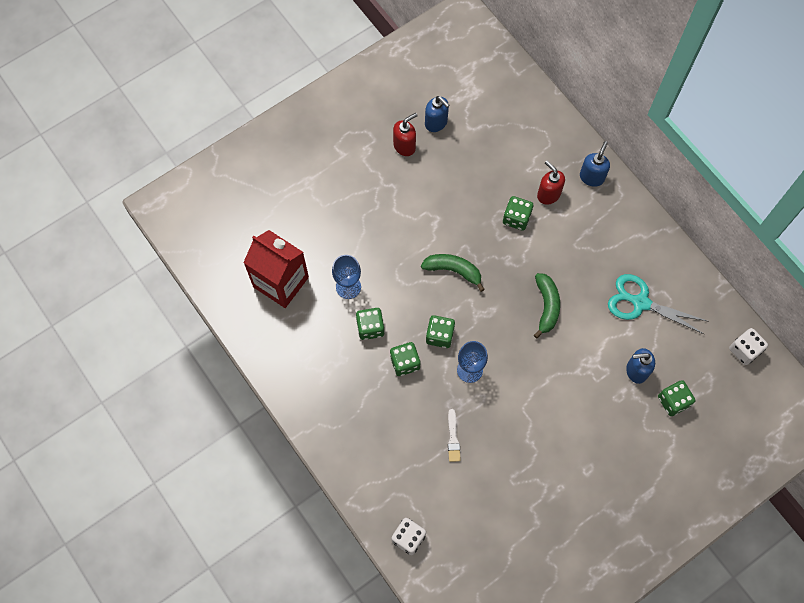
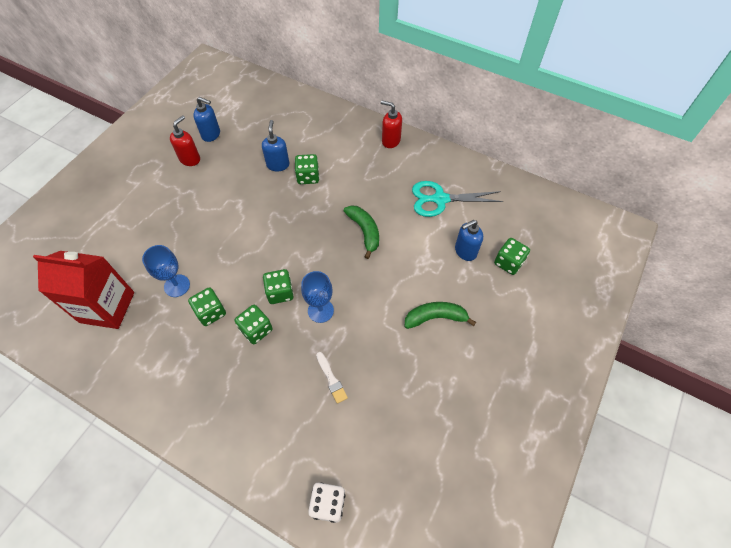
camera: 25 degrees left, 10 degrees down
green banana [421,254,485,292] -> green banana moved to [405,302,476,329]
red soap dispenser [537,160,565,205] -> red soap dispenser moved to [381,101,402,148]
blue soap dispenser [580,141,610,187] -> blue soap dispenser moved to [262,120,290,172]
white dice [729,328,768,365] -> none

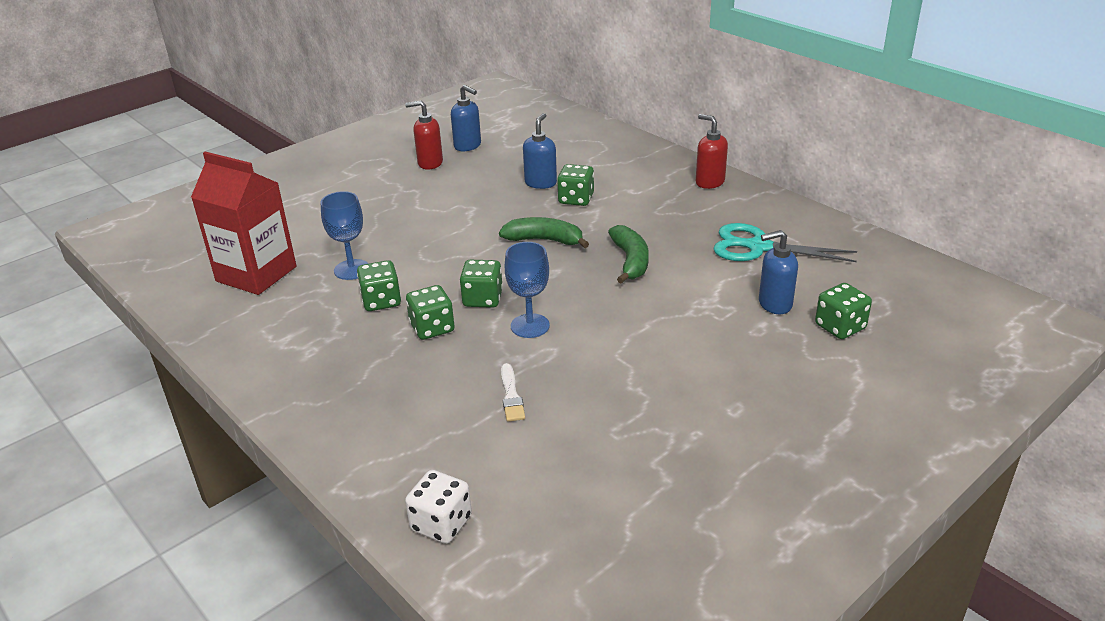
camera: 20 degrees right, 25 degrees down
red soap dispenser [170,115,200,166] -> red soap dispenser turned 135 degrees counterclockwise [405,100,443,170]
green banana [405,302,476,329] -> green banana moved to [499,217,589,248]

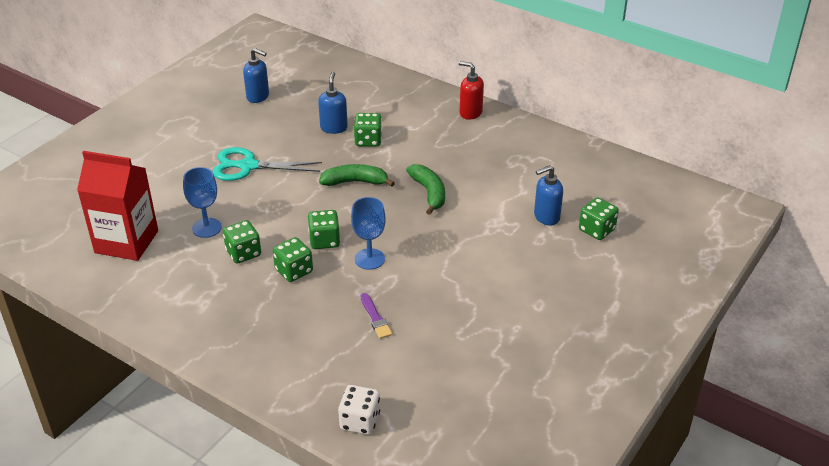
camera: 15 degrees left, 5 degrees up
red soap dispenser [405,100,443,170] -> none
white brush [501,363,525,422] -> purple brush [360,293,392,339]
turquoise scissors [713,223,857,262] -> turquoise scissors moved to [213,147,322,181]

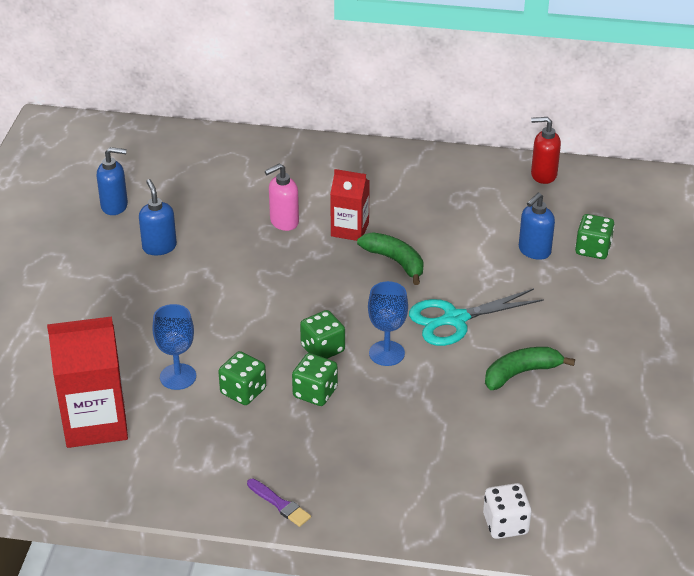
camera: 25 degrees left, 0 degrees up
turquoise scissors [213,147,322,181] -> turquoise scissors moved to [409,288,544,346]
blue soap dispenser [318,72,348,134] -> blue soap dispenser moved to [139,179,177,255]
green banana [319,164,395,187] -> green banana moved to [485,347,575,390]
green dice [354,113,382,147] -> pink soap dispenser [265,163,299,231]
purple brush [360,293,392,339] -> purple brush moved to [247,479,311,527]
red soap dispenser [459,61,484,120] -> red soap dispenser moved to [531,117,561,184]
none -> red carton [330,169,370,241]

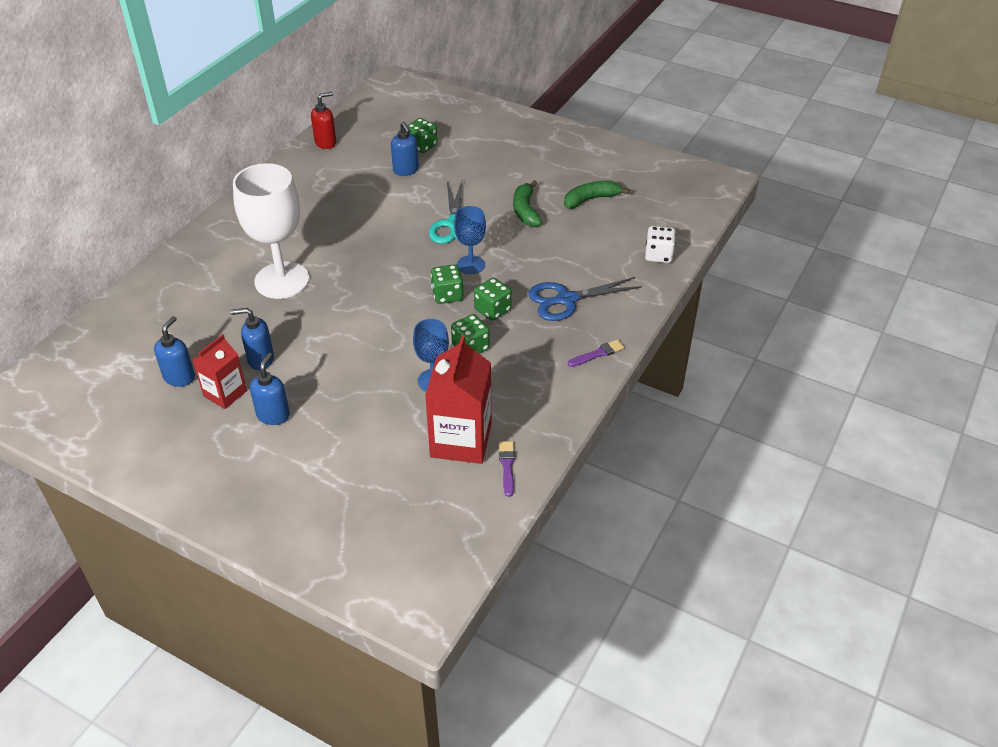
camera: 70 degrees left, 5 degrees up
pink soap dispenser [265,163,299,231] -> white goblet [233,163,309,299]
red carton [330,169,370,241] -> red carton moved to [193,334,247,409]
green banana [357,232,424,285] -> green banana moved to [564,180,630,209]
red soap dispenser [531,117,561,184] -> red soap dispenser turned 150 degrees counterclockwise [311,92,336,149]
none -> blue soap dispenser [250,353,290,425]
none -> purple brush [499,441,515,497]
none -> blue scissors [528,277,642,321]

